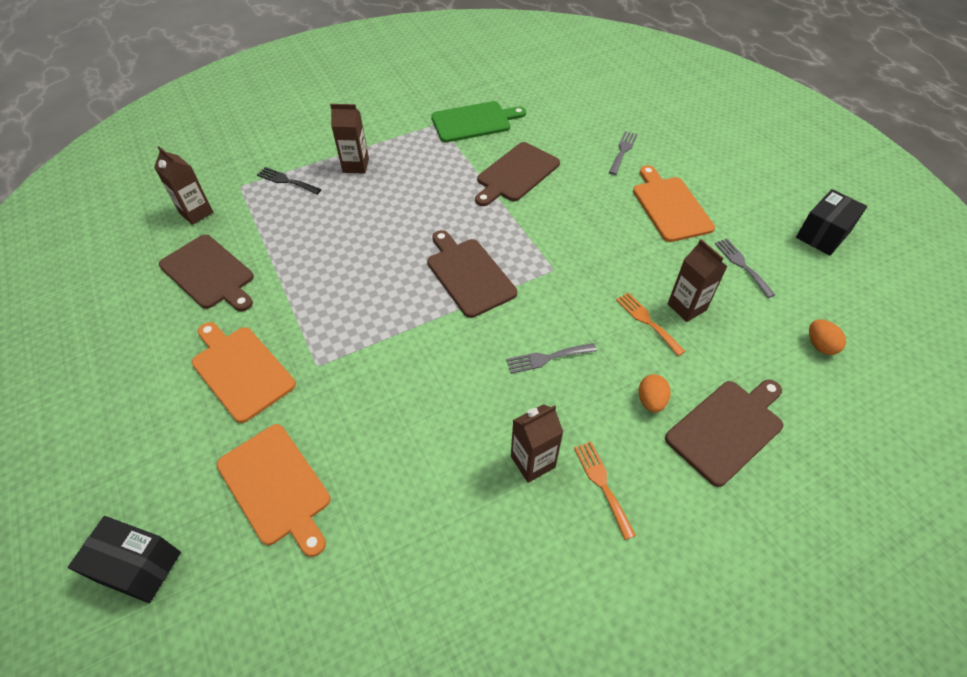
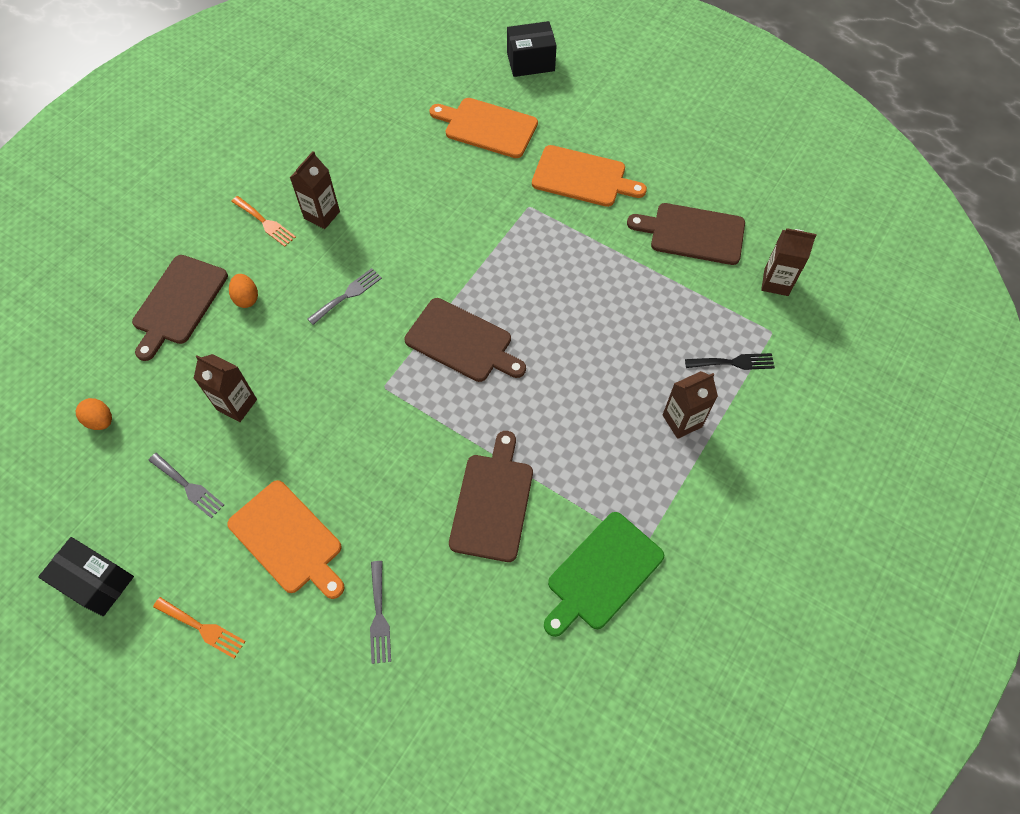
camera: 150 degrees right, 10 degrees up
orange fork [616,292,686,356] -> orange fork moved to [153,597,246,659]
black box [796,189,867,256] -> black box turned 75 degrees counterclockwise [38,537,134,616]

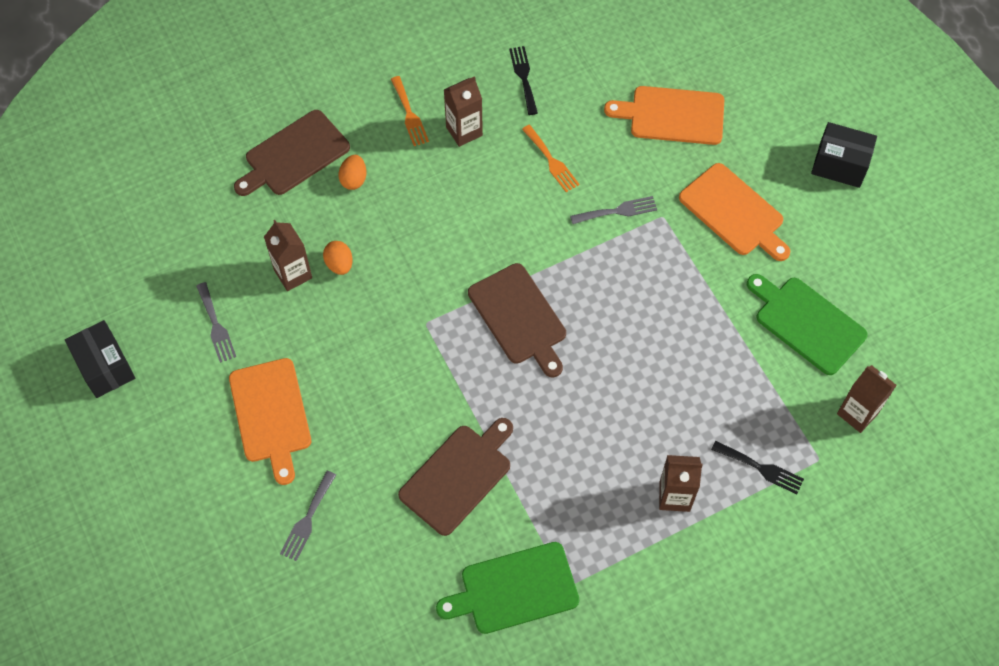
camera: 30 degrees right, 0 degrees up
orange egg [76,398,112,430] -> orange egg moved to [323,241,353,275]
orange fork [153,597,246,659] -> orange fork moved to [522,125,579,192]
grey fork [308,268,382,325] -> grey fork moved to [570,196,657,224]
orange cutting board [429,98,538,158] -> orange cutting board turned 45 degrees counterclockwise [604,86,724,145]
black box [507,21,557,77] -> black box moved to [811,122,877,188]
brown cutting board [627,203,745,265] -> green cutting board [747,274,868,375]
none -> black fork [509,46,538,115]

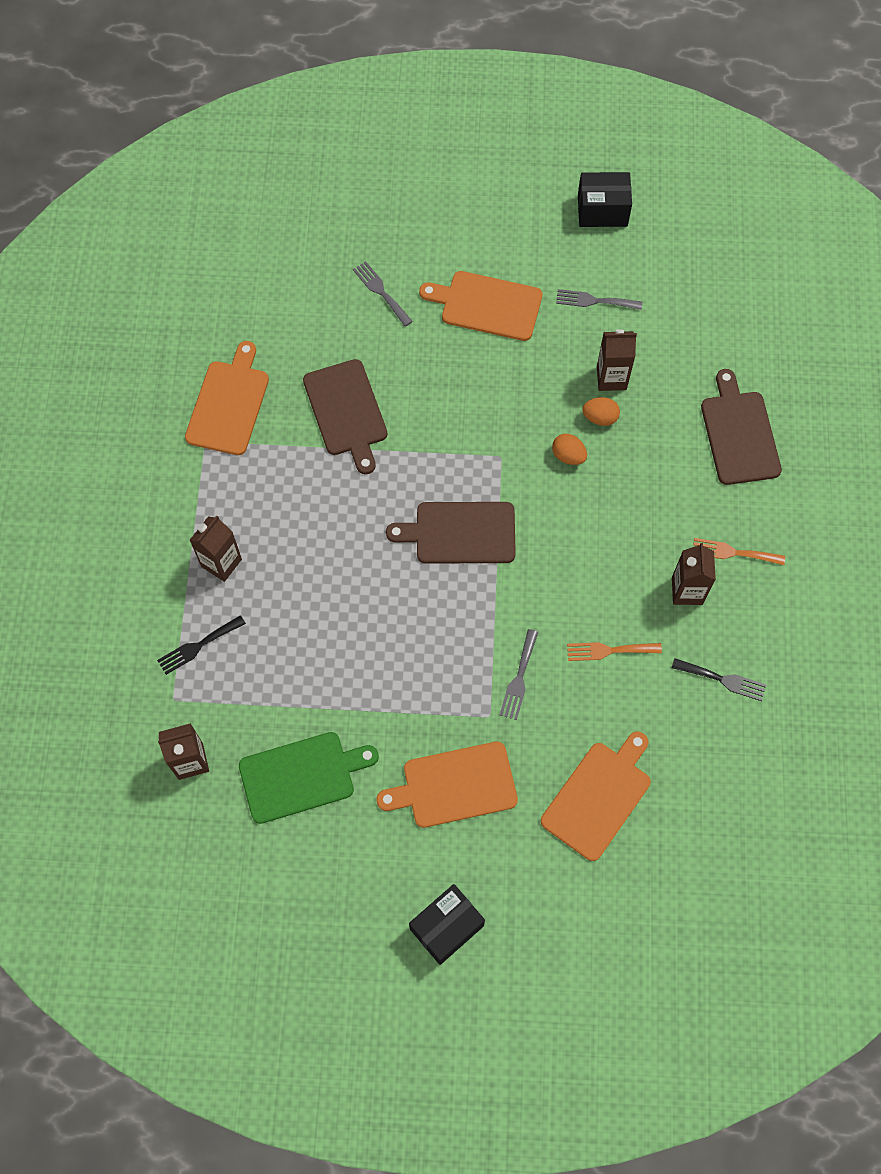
camera: 120 degrees right, 5 degrees up
orange egg [338,155,366,190] -> orange egg moved to [552,434,587,465]
green cutting board [436,542,579,634] -> orange cutting board [185,341,269,455]

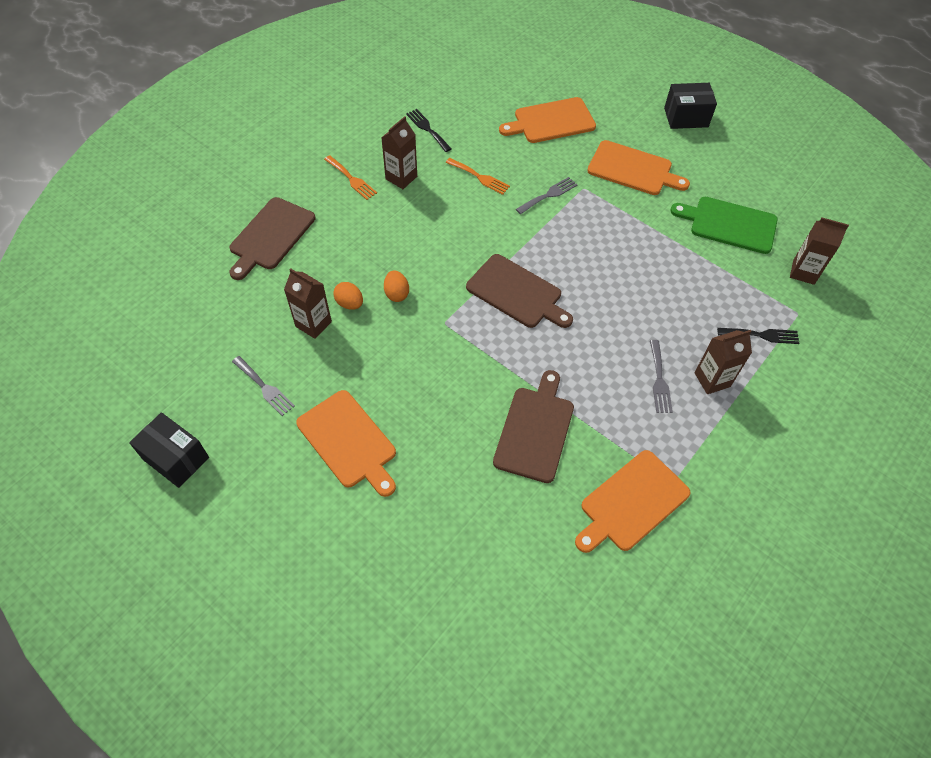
camera: 145 degrees left, 10 degrees down
grey fork [353,261,413,327] -> grey fork moved to [650,340,673,413]

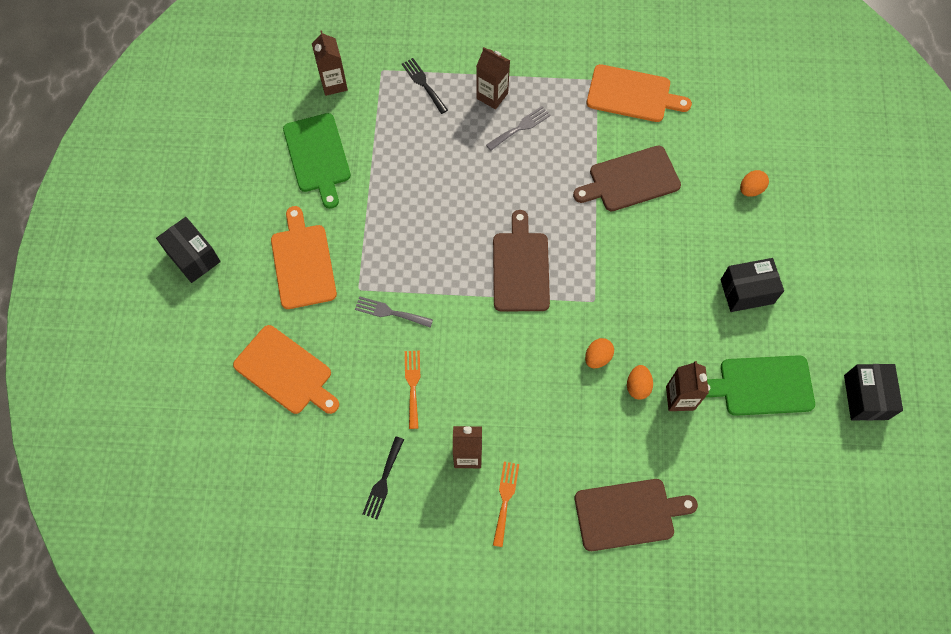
camera: 125 degrees left, 10 degrees up
grey fork [232,356,295,416] -> green cutting board [706,355,815,416]
orange cutting board [296,390,396,497] -> black box [721,258,784,312]
none -> orange egg [740,170,769,197]

